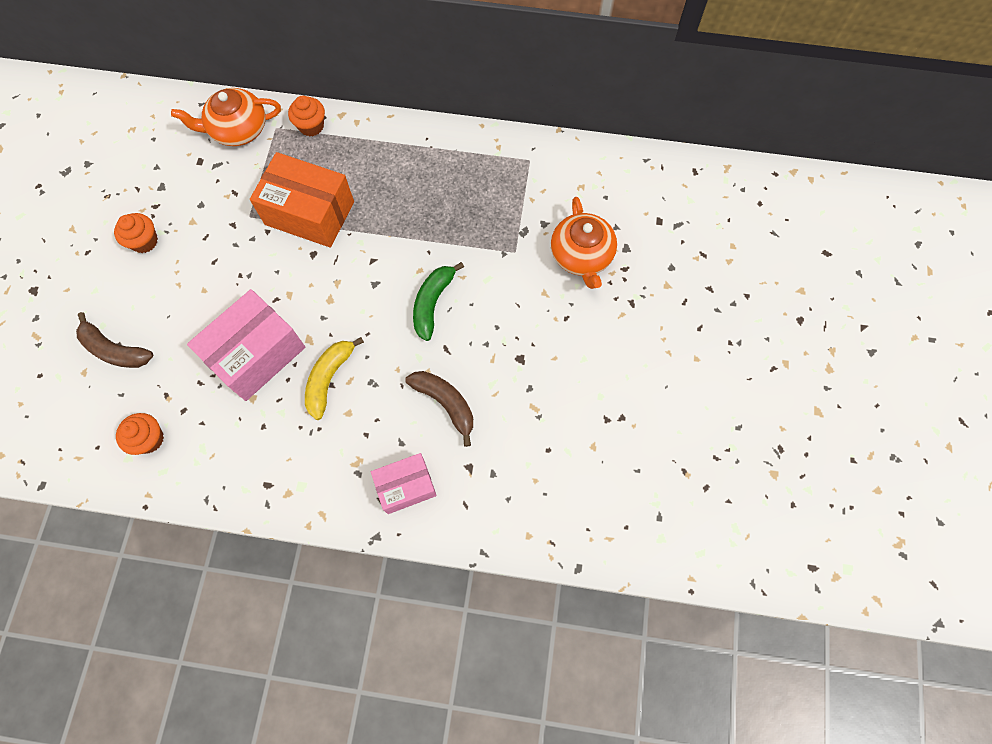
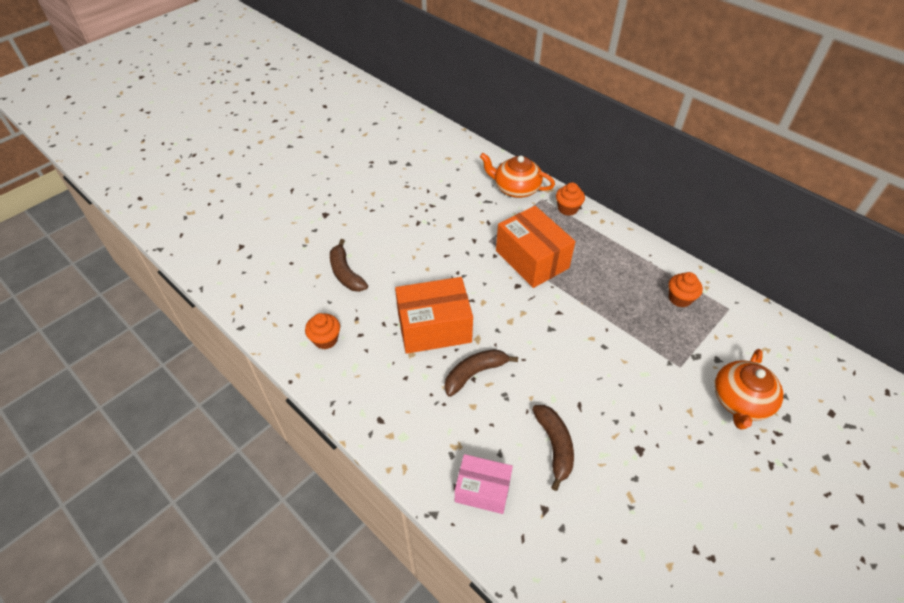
camera: 35 degrees right, 20 degrees down
orange cupcake [114,213,158,253] -> orange cupcake moved to [669,272,703,307]
pink box [187,289,305,401] -> orange box [395,277,473,354]
yellow banana [305,337,364,420] -> brown banana [445,349,518,397]
green banana [413,262,464,341] -> none

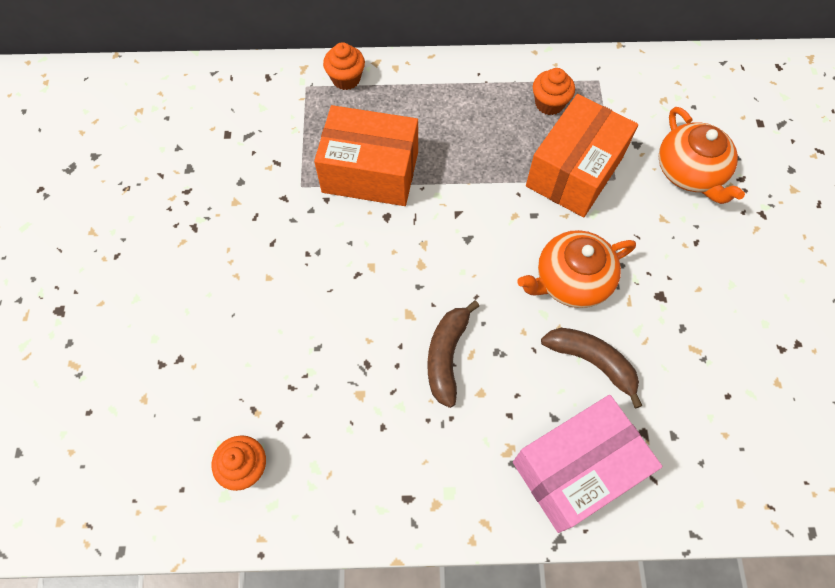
camera: 45 degrees left, 15 degrees up
brown banana [330,239,368,292] -> none
orange box [395,277,473,354] -> orange box moved to [526,94,638,217]
pink box [455,454,513,514] -> pink box [513,395,662,533], size x1.63
orange teapot [480,153,555,198] -> orange teapot moved to [517,230,636,308]

